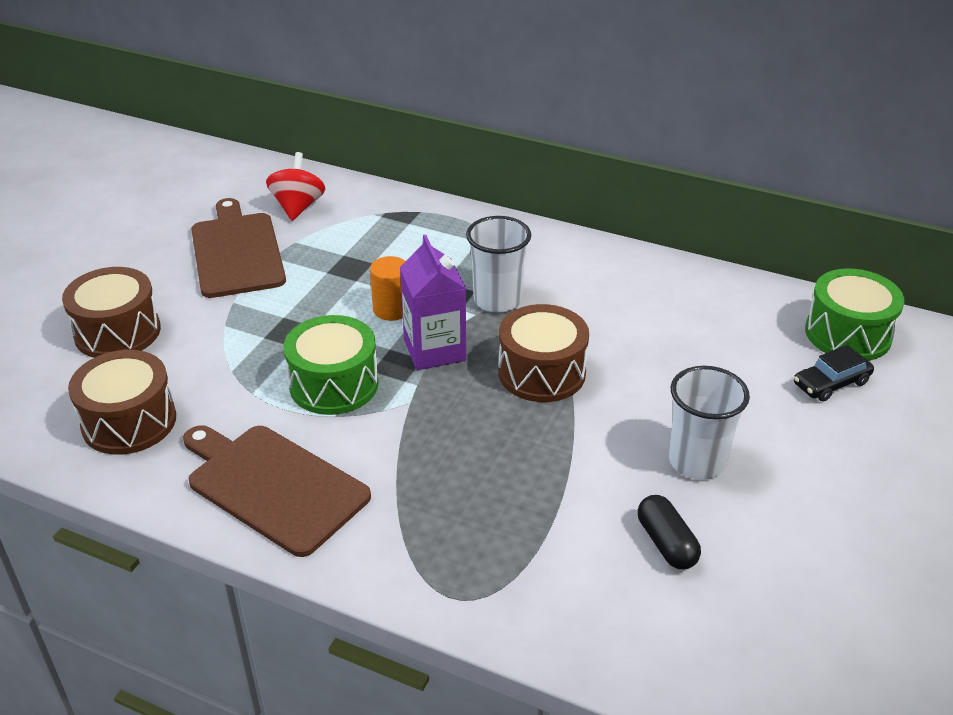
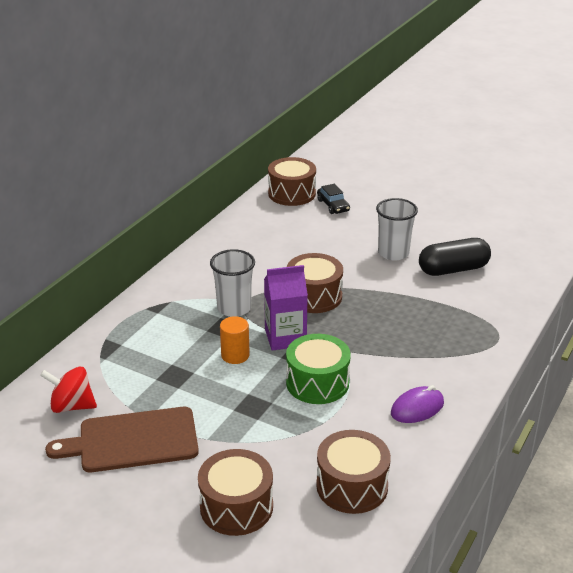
camera: 85 degrees left, 5 degrees down
brown cutting board [183,425,371,557] -> purple mouse [391,385,444,423]
black capsule [638,495,701,569] -> black capsule [419,238,491,276], size x1.63
green drum [805,268,905,361] -> brown drum [268,157,316,206]

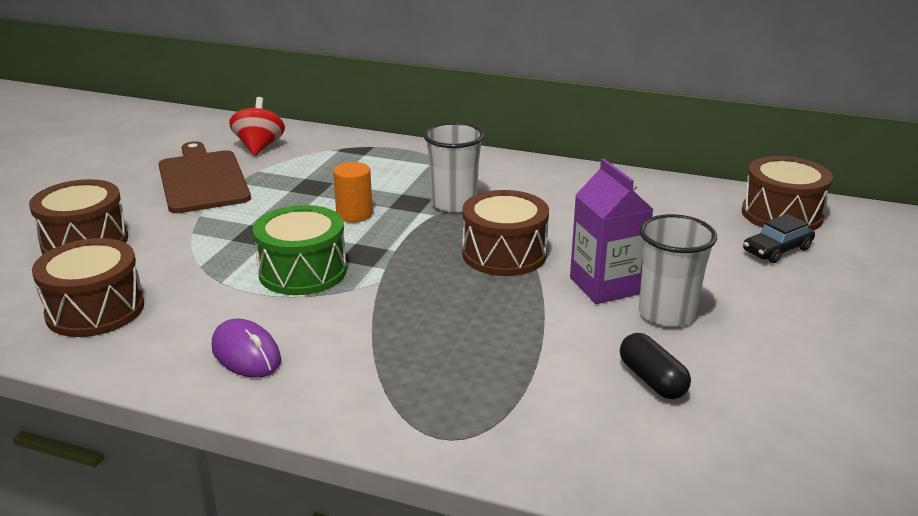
camera: 80 degrees right, 5 degrees down
purple carton [264,265,308,351] -> purple carton moved to [570,158,653,304]
black capsule [419,238,491,276] -> black capsule [620,333,691,399], size x0.61

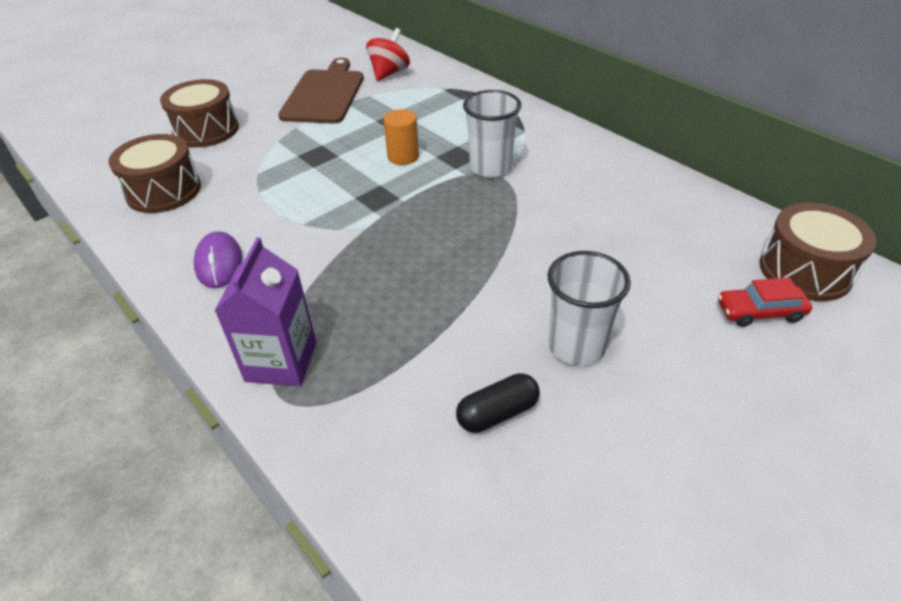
camera: 30 degrees right, 15 degrees up
green drum [253,205,347,295] -> none
brown drum [462,190,549,276] -> none
purple carton [570,158,653,304] -> purple carton moved to [214,237,316,386]
black capsule [620,333,691,399] -> black capsule turned 60 degrees clockwise [456,373,540,433]
black car [743,214,815,263] -> red car [718,277,812,327]

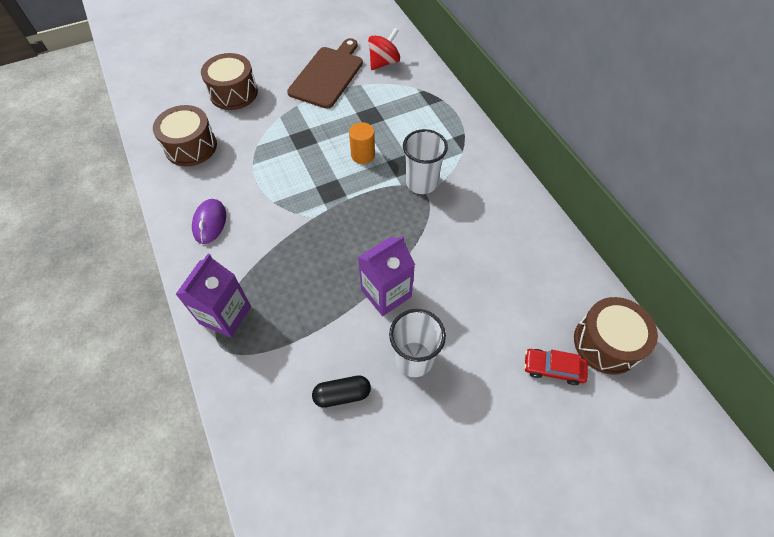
camera: 15 degrees right, 15 degrees up
none -> purple carton [358,235,415,316]

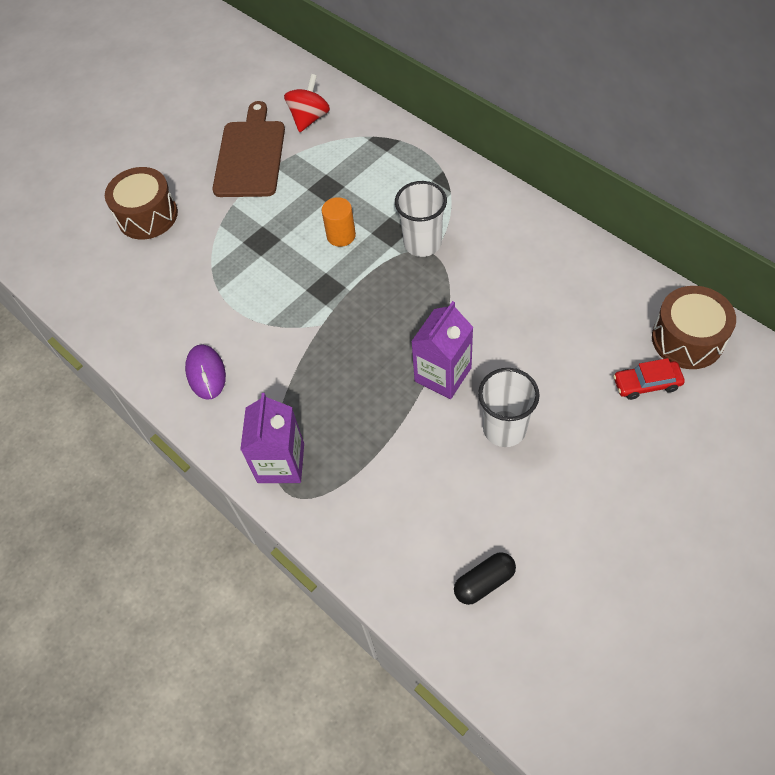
camera: 15 degrees left, 0 degrees up
brown drum [153,105,217,166] -> none
black capsule [312,375,371,408] -> black capsule moved to [454,552,516,605]

